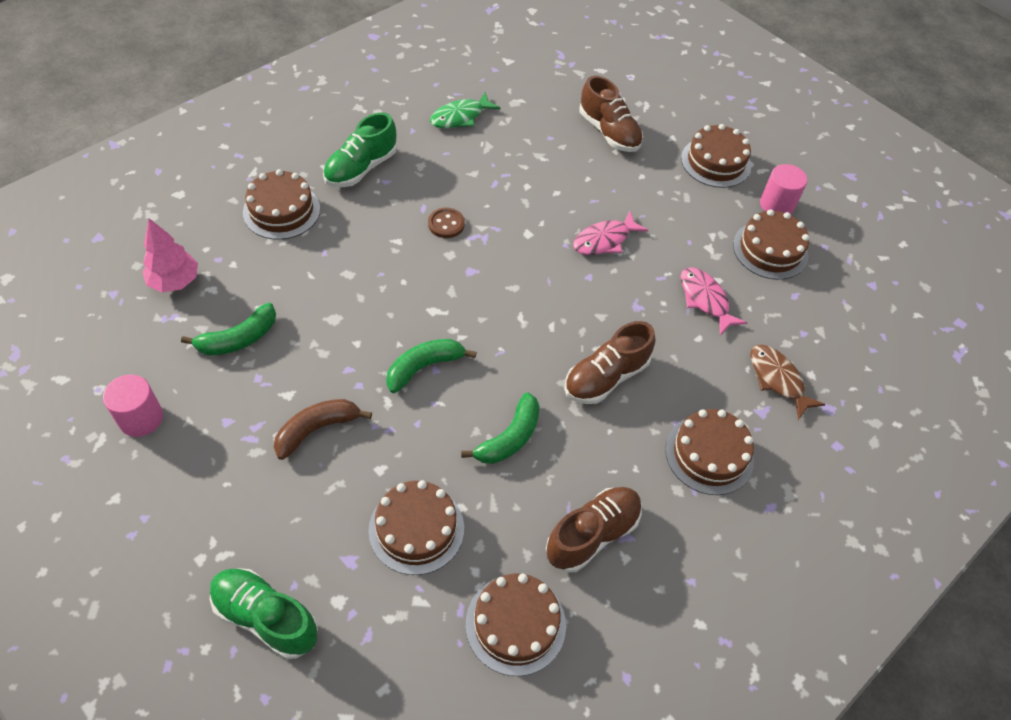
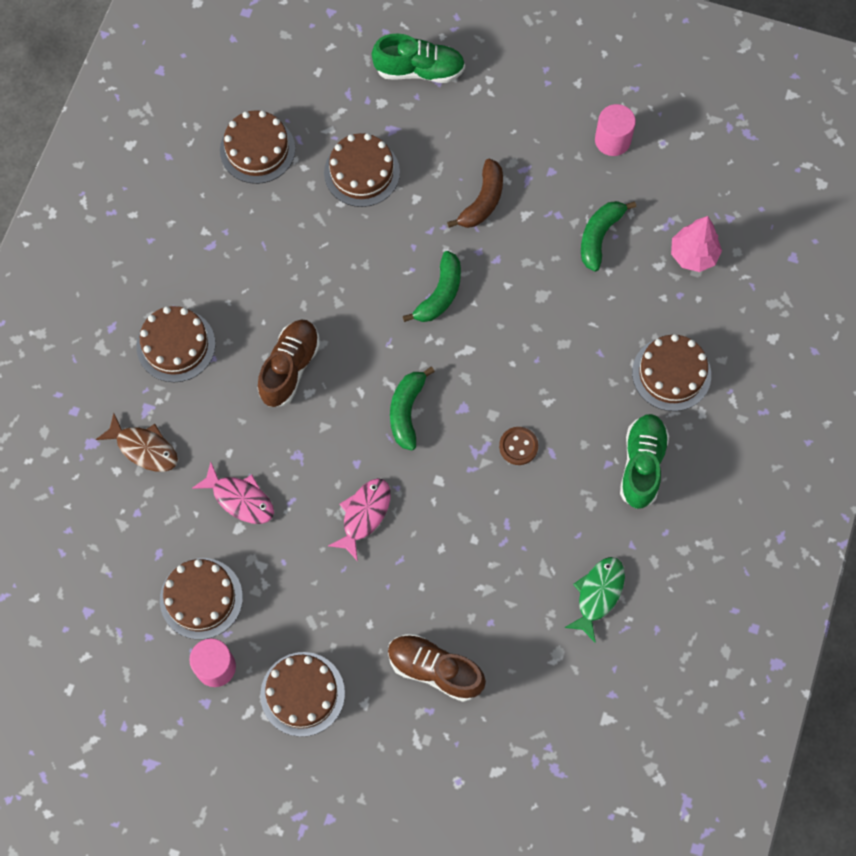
camera: 155 degrees right, 15 degrees up
green banana [461,392,540,464] -> green banana moved to [390,367,435,450]
brown shoe [546,487,642,573] -> none

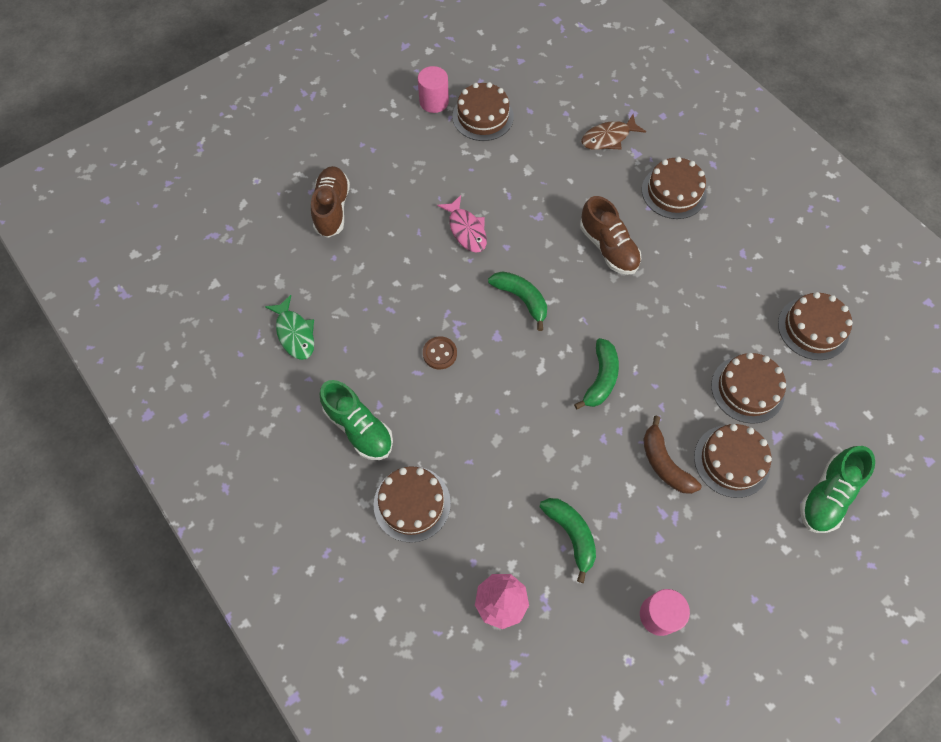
camera: 125 degrees right, 5 degrees down
pink fish [192,462,274,524] -> none
brown cake [260,652,345,737] -> brown cake moved to [694,424,772,498]
brown shoe [388,634,486,702] -> brown shoe turned 60 degrees counterclockwise [311,166,350,238]
green banana [403,251,461,322] -> green banana turned 135 degrees counterclockwise [574,338,619,410]

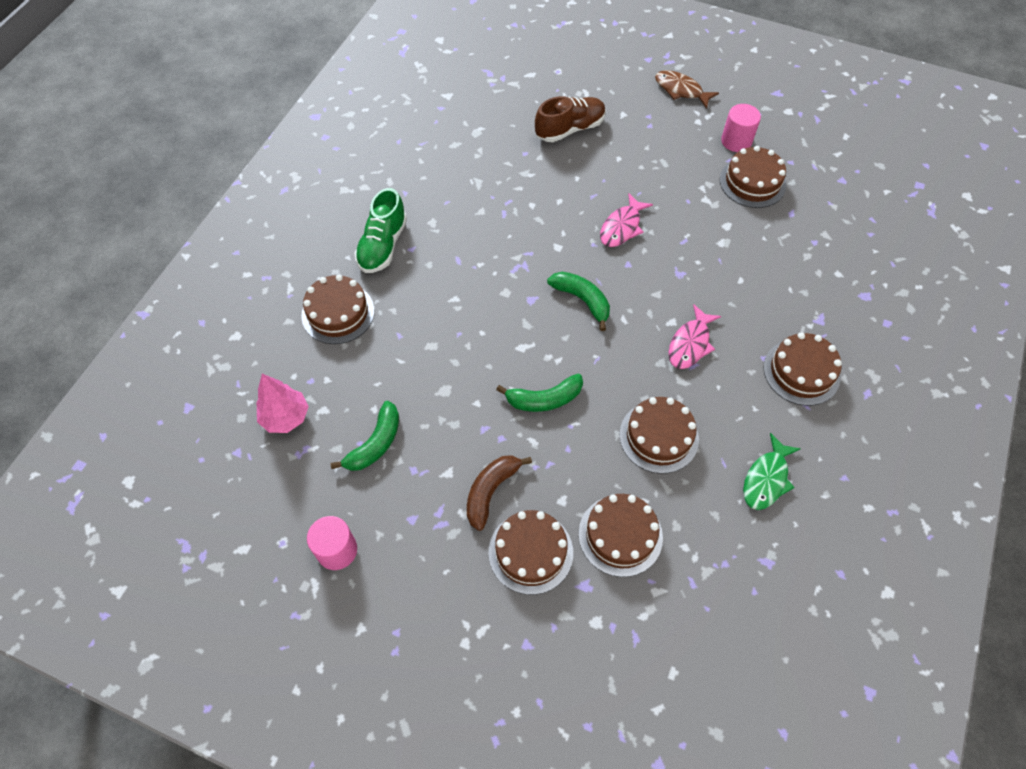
camera: 60 degrees right, 5 degrees down
green fish [265,295,314,360] -> green fish moved to [743,433,801,510]
brown button [423,336,457,369] -> none
green banana [488,271,547,331] -> green banana turned 60 degrees counterclockwise [547,272,610,331]
brown shoe [580,196,641,275] -> pink fish [669,304,721,369]
brown fish [581,115,646,150] -> brown fish moved to [655,70,719,109]
brown cake [778,292,853,360] -> brown cake moved to [619,397,699,474]
green shoe [800,446,875,533] -> none

